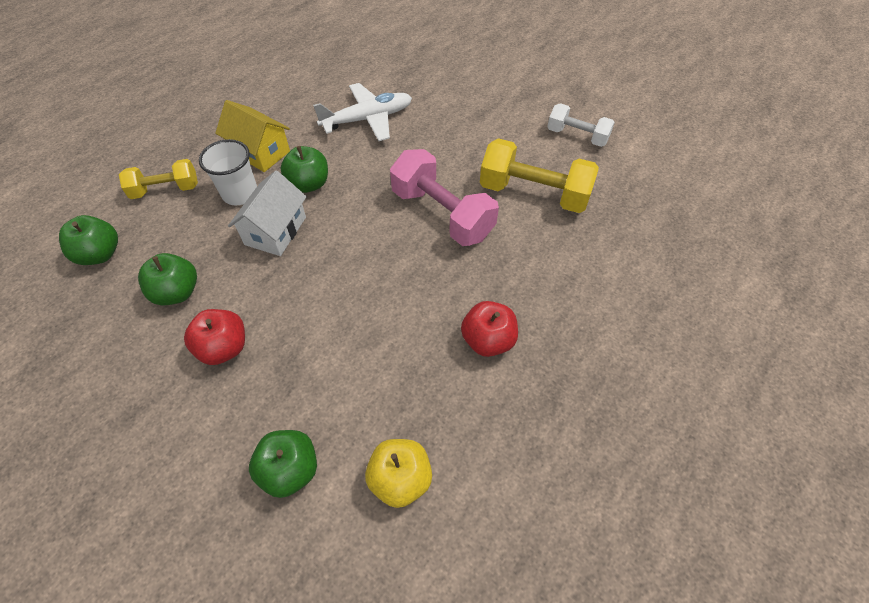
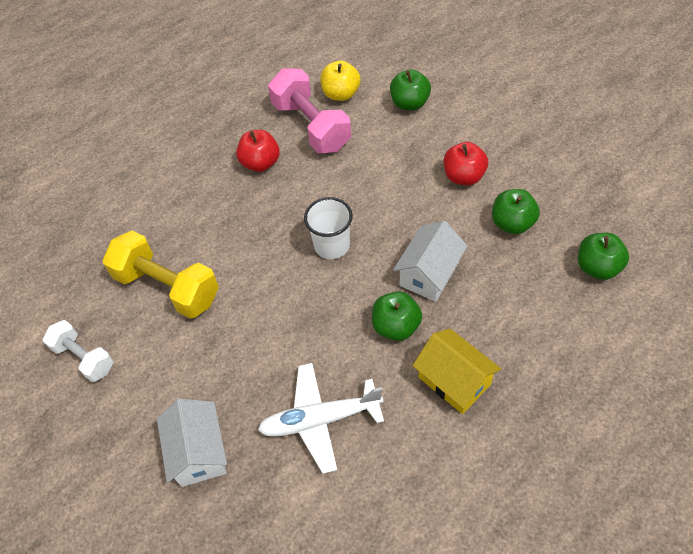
camera: 165 degrees left, 0 degrees up
yellow dumbbell [119,159,198,199] -> none
white cup [199,139,257,205] -> white cup moved to [304,197,353,259]
pink dumbbell [390,149,499,246] -> pink dumbbell moved to [268,68,351,153]
none -> white house [157,398,227,487]

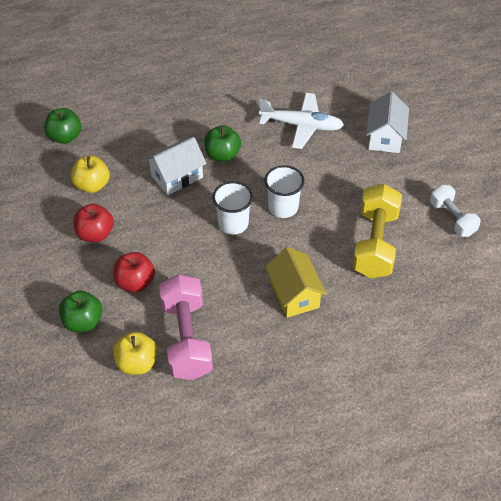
camera: 160 degrees left, 5 degrees down
yellow dumbbell [103,230,219,319] -> yellow dumbbell turned 45 degrees clockwise [353,184,402,278]
red apple [236,130,280,172] -> red apple moved to [113,252,155,292]
yellow house [413,329,501,414] -> yellow house moved to [265,247,327,318]
green apple [492,189,540,234] -> yellow apple [71,156,110,193]
none -> white cup [264,165,305,218]

